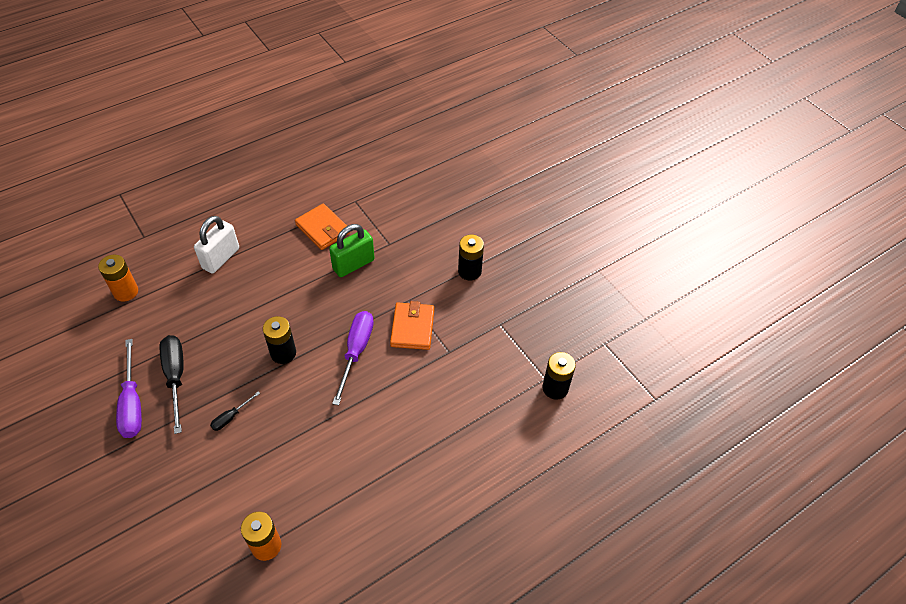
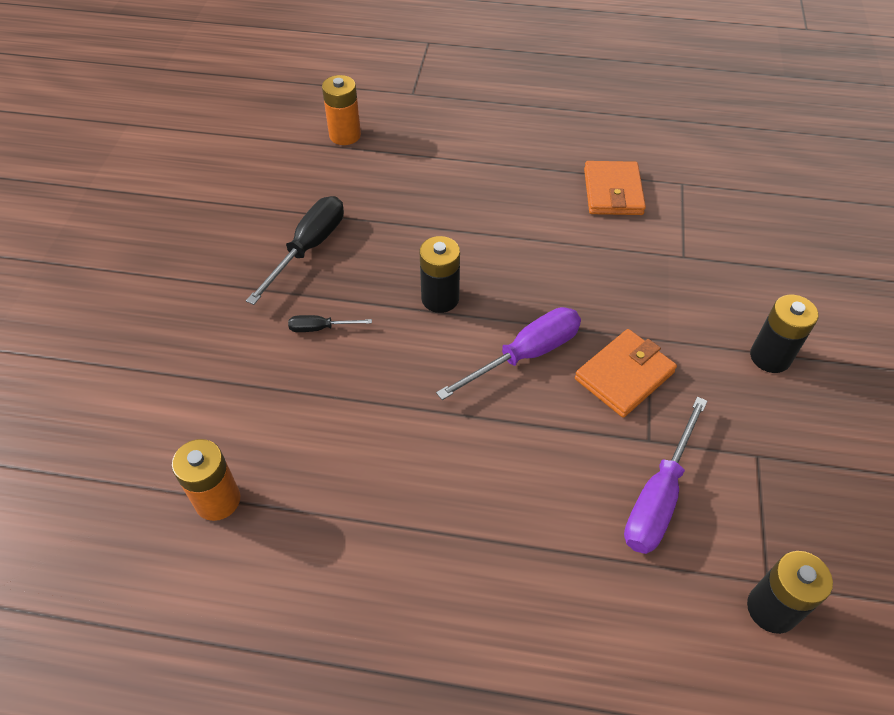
camera: 45 degrees right, 0 degrees up
purple screwdriver [116,339,142,438] -> purple screwdriver moved to [624,397,707,554]
white padlock [194,216,239,273] -> none
green padlock [329,224,375,277] -> none

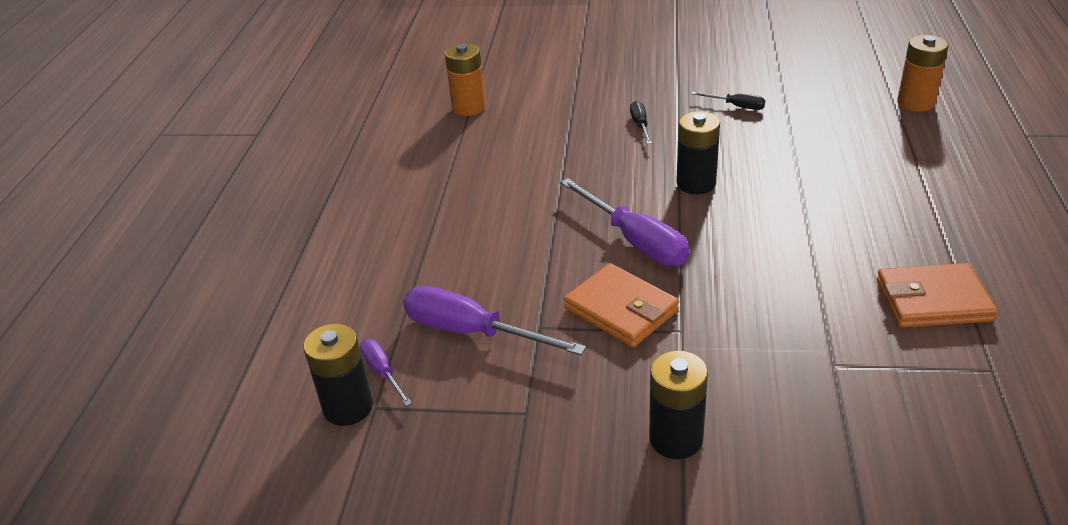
camera: 90 degrees right, 15 degrees down
black screwdriver [246,196,344,305] -> black screwdriver [691,92,765,110], size x0.50
none -> purple screwdriver [360,339,412,406]

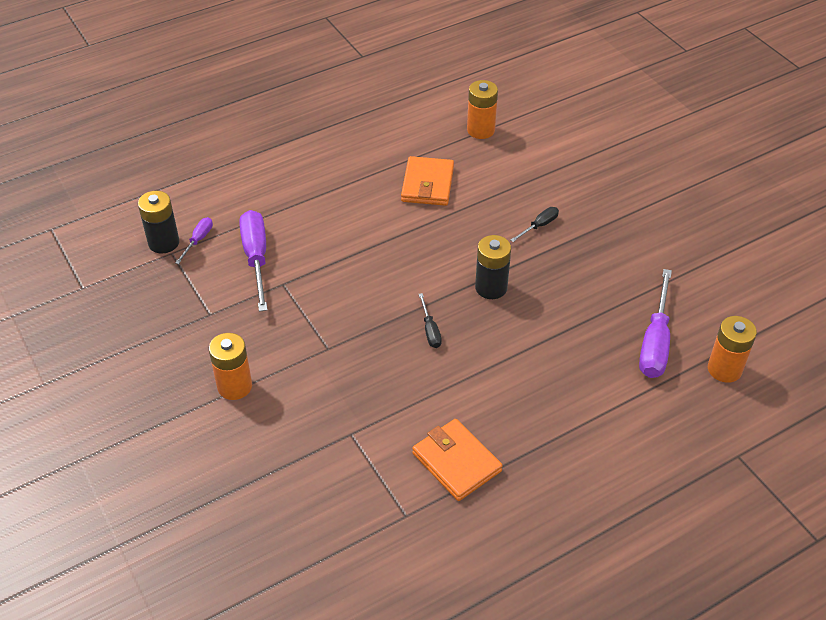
camera: 50 degrees right, 10 degrees up
purple screwdriver [560,178,689,266] -> purple screwdriver moved to [639,269,672,378]
orange wallet [564,263,679,347] -> orange wallet moved to [401,156,454,206]
black battery [649,351,708,459] -> orange battery [209,333,252,400]
black screwdriver [691,92,765,110] -> black screwdriver moved to [419,293,442,348]

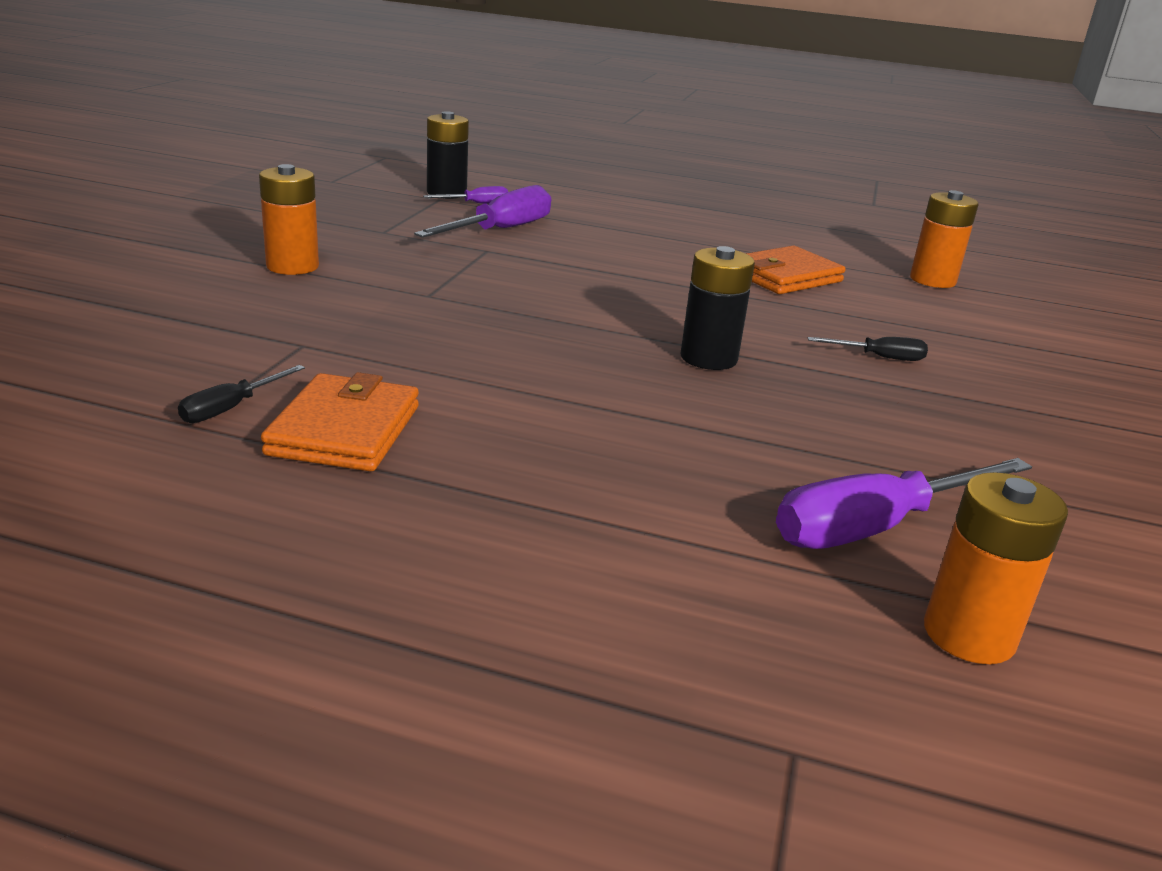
camera: 45 degrees right, 20 degrees down
black screwdriver [419,293,442,348] -> black screwdriver moved to [178,365,305,423]

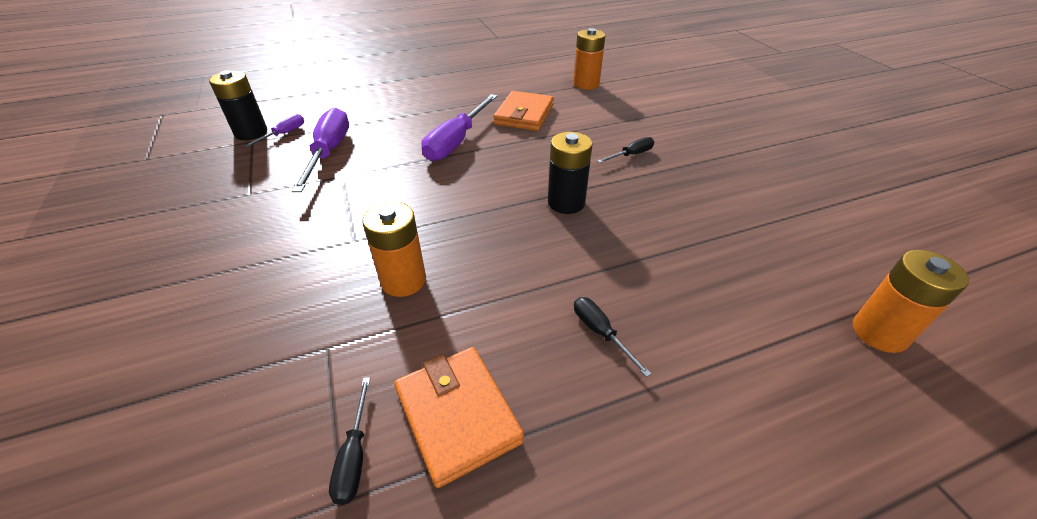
camera: 35 degrees left, 15 degrees up
orange battery [259,164,319,275] -> orange battery moved to [362,202,426,297]
purple screwdriver [776,458,1032,549] -> purple screwdriver moved to [421,94,497,161]
none -> black screwdriver [574,297,652,377]

